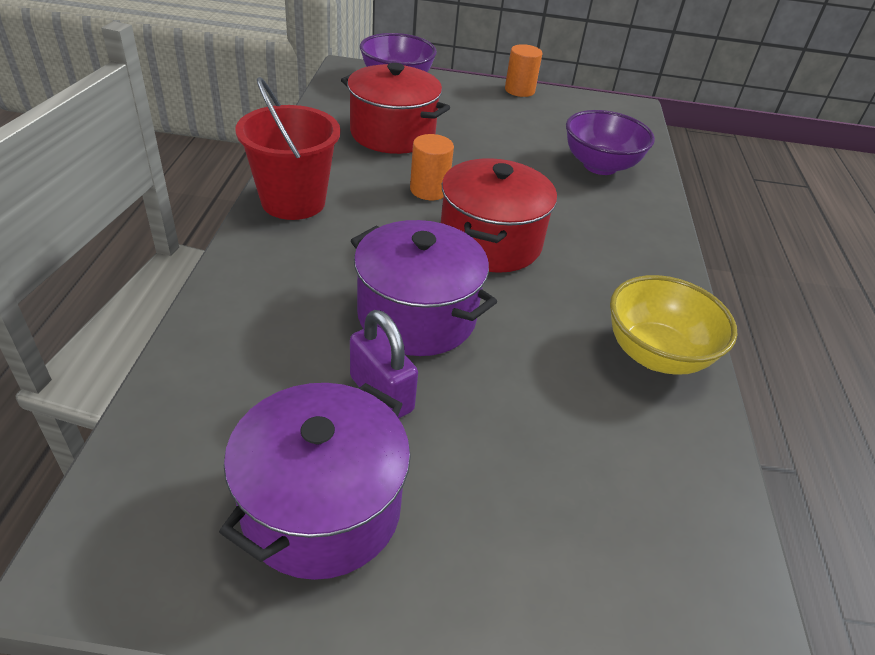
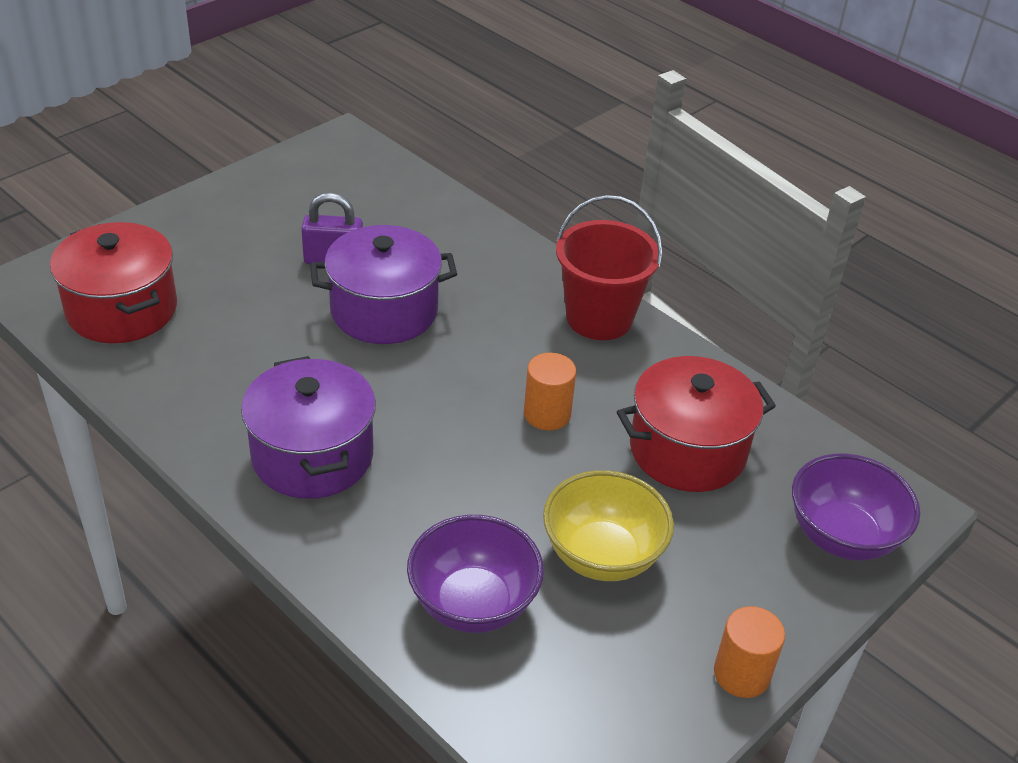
camera: 130 degrees right, 0 degrees up
purple pot [219,383,411,580] -> purple pot moved to [241,356,376,499]
red pot [441,158,557,273] -> red pot moved to [50,222,177,343]
yellow bowl [610,275,738,375] -> yellow bowl moved to [543,470,674,581]

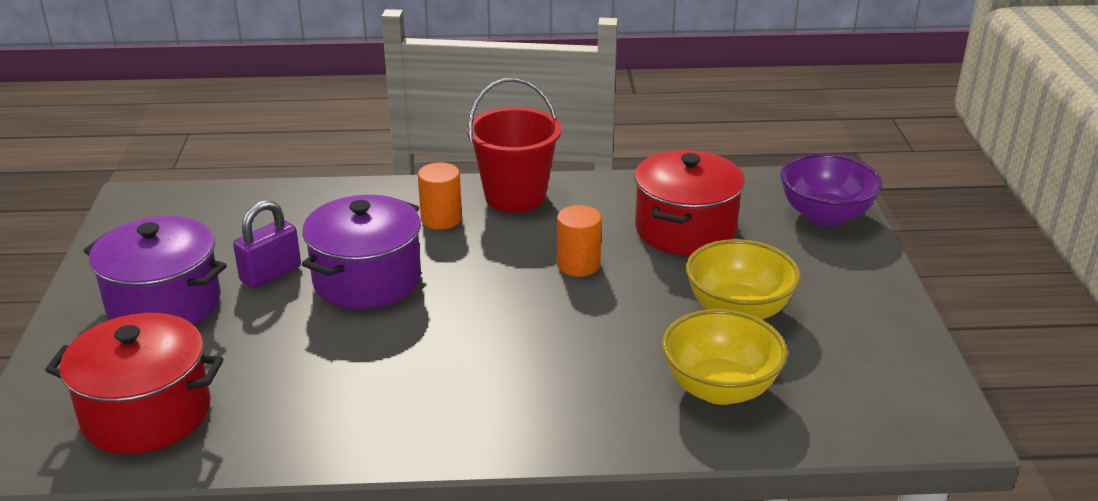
camera: 45 degrees left, 10 degrees down
purple pot [241,356,376,499] -> purple pot moved to [84,216,227,325]
purple bowl [407,515,544,633] -> yellow bowl [662,309,787,405]
orange cylinder [714,606,785,698] -> orange cylinder moved to [418,162,462,230]

